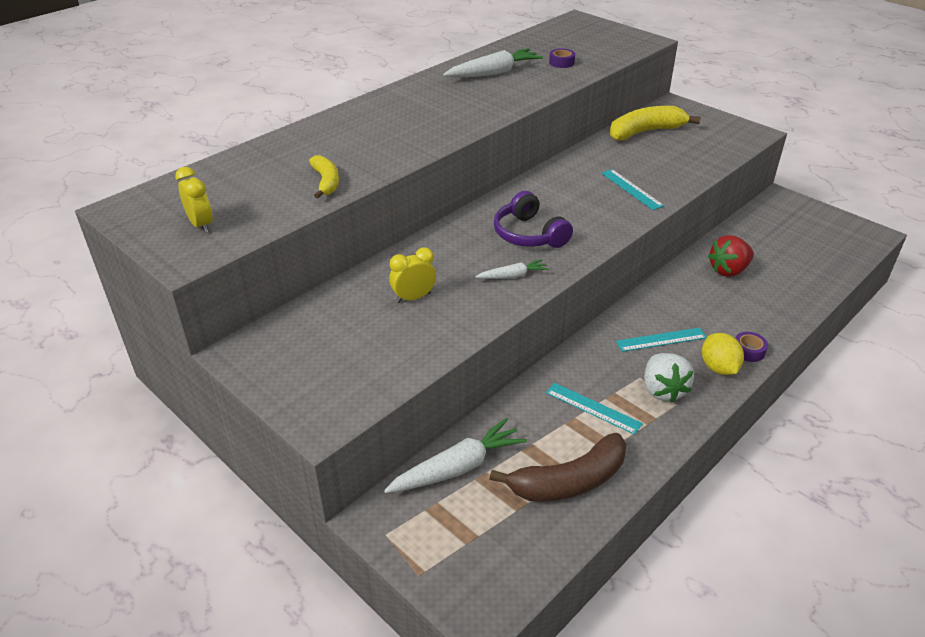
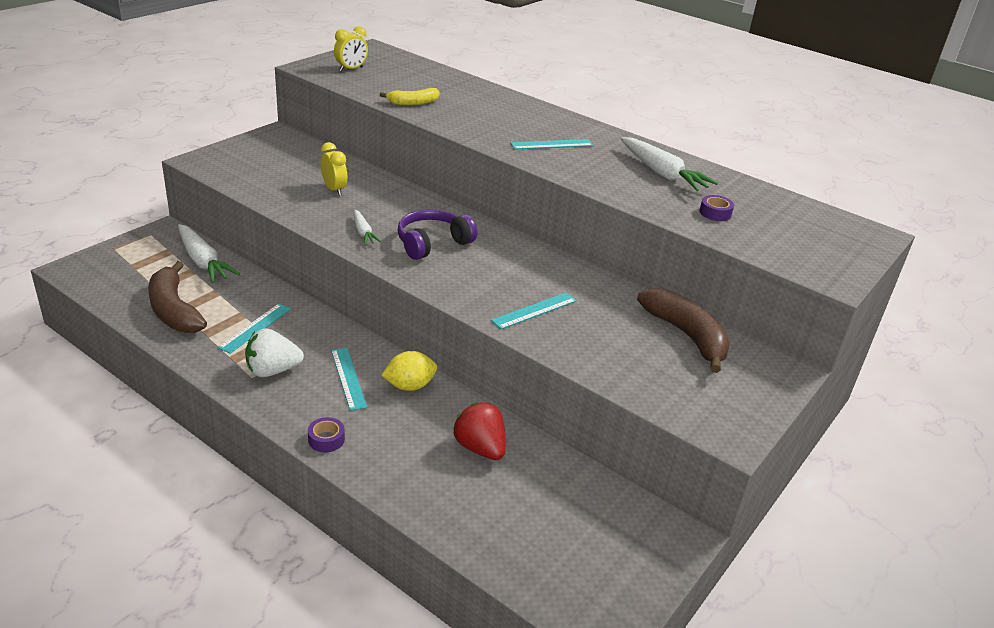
camera: 80 degrees right, 5 degrees down
yellow banana [610,106,701,141] -> brown banana [637,288,730,373]
yellow lemon [702,333,744,375] -> yellow lemon moved to [381,351,437,391]
none -> turquoise ruler [510,139,593,150]

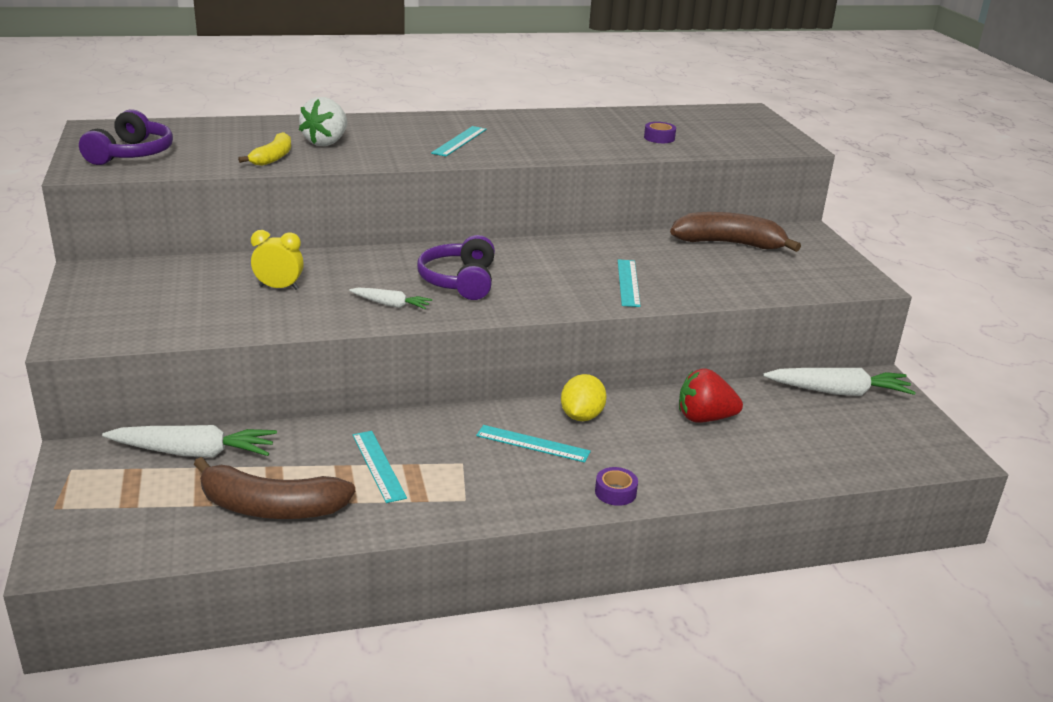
camera: 50 degrees left, 5 degrees down
white strawberry [245,328,304,377] -> white strawberry moved to [299,97,347,146]
yellow clock [334,26,368,71] -> purple headphones [79,109,173,165]
white carrot [621,137,718,191] -> white carrot moved to [763,368,916,396]

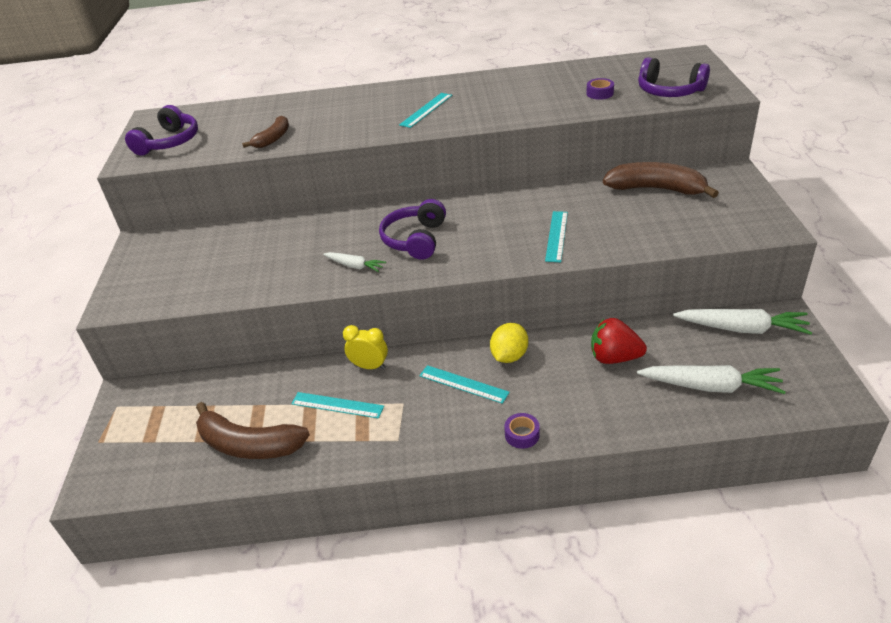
camera: 15 degrees right, 10 degrees up
white carrot [102,425,277,457] -> white carrot moved to [637,365,786,394]
yellow banana [238,132,291,166] -> brown banana [242,116,289,148]
yellow clock [251,230,304,290] -> yellow clock moved to [343,325,388,369]
white strawberry [299,97,347,146] -> none
turquoise ruler [353,431,407,503] -> turquoise ruler turned 60 degrees counterclockwise [291,392,384,419]
none -> purple headphones [638,57,710,97]

